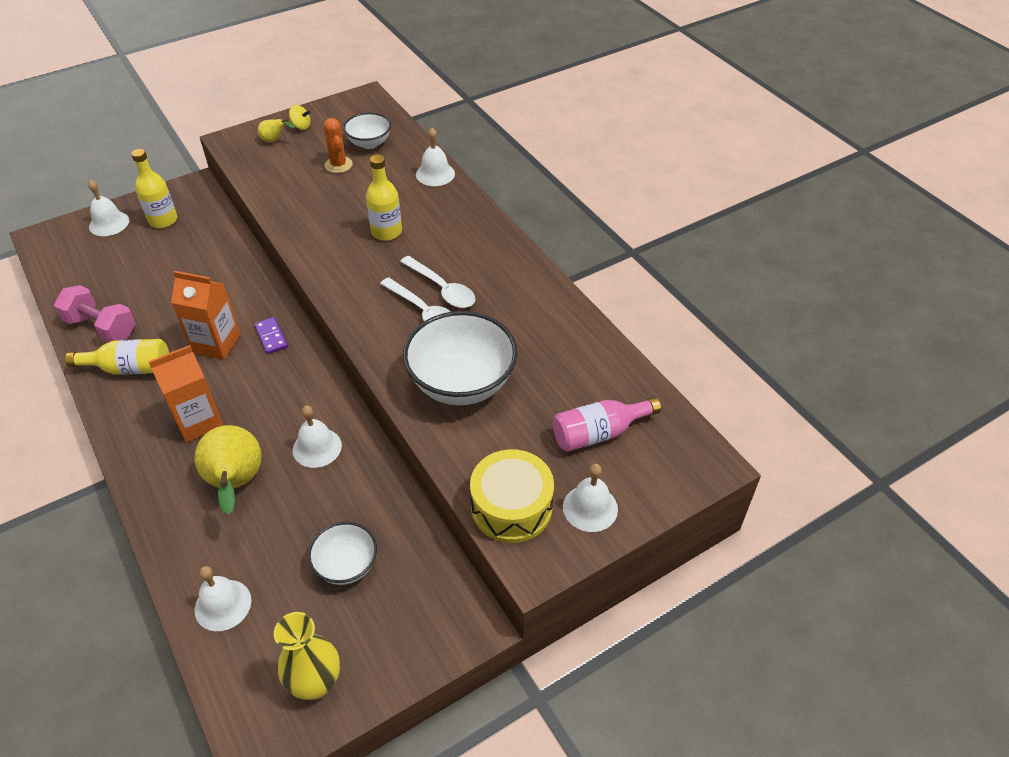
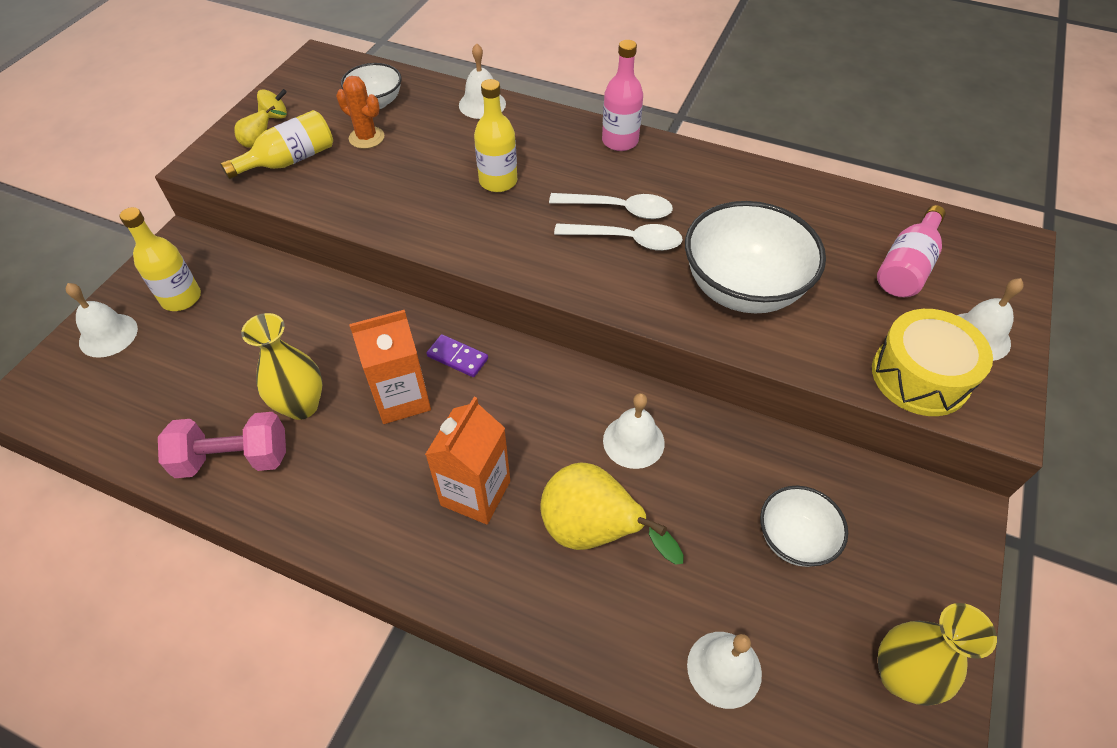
camera: 35 degrees left, 5 degrees up
yellow bottle [65,339,169,375] -> yellow bottle moved to [220,110,333,179]
none -> yellow vase [241,313,323,420]
none -> pink bottle [602,40,643,151]

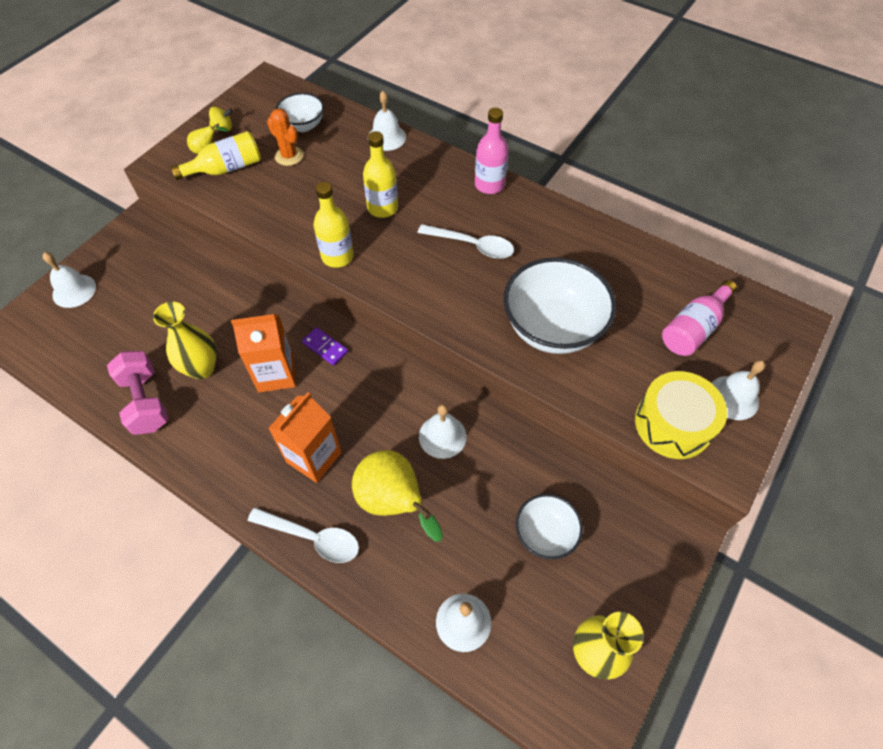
camera: 10 degrees right, 5 degrees up
yellow bottle [120,207,201,311] -> yellow bottle moved to [313,182,354,268]
pink dumbbell [158,412,286,478] -> pink dumbbell turned 60 degrees clockwise [107,351,169,435]
white spoon [554,223,683,251] -> white spoon moved to [248,508,359,563]

